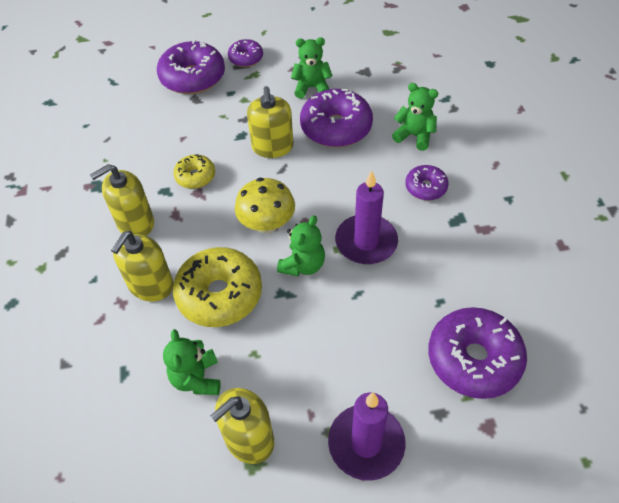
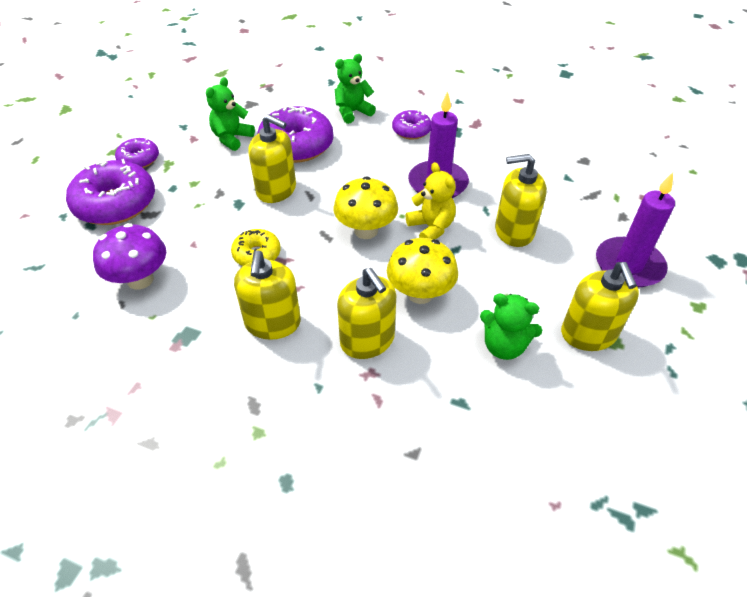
camera: 60 degrees left, 5 degrees down
yellow donut [173,247,262,327] -> yellow mushroom [387,238,458,304]
green teddy bear [277,215,325,276] -> yellow teddy bear [406,162,456,239]
purple donut [428,307,527,399] -> none
none -> purple mushroom [93,223,166,290]
none -> yellow soap dispenser [495,154,547,247]

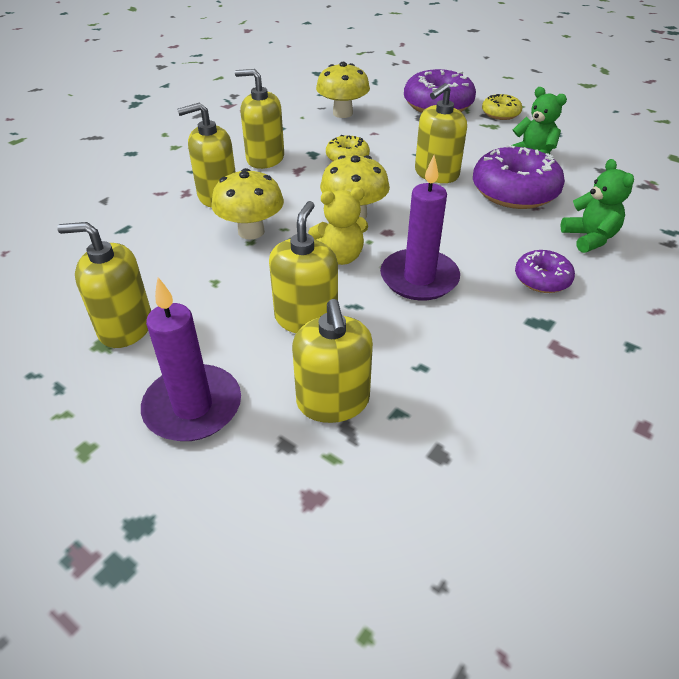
camera: 105 degrees right, 5 degrees down
purple mushroom [93,223,166,290] -> yellow mushroom [316,62,370,118]
purple donut [115,138,159,168] -> yellow donut [482,94,522,120]
green teddy bear [480,294,542,360] -> none
none -> yellow soap dispenser [292,299,373,423]

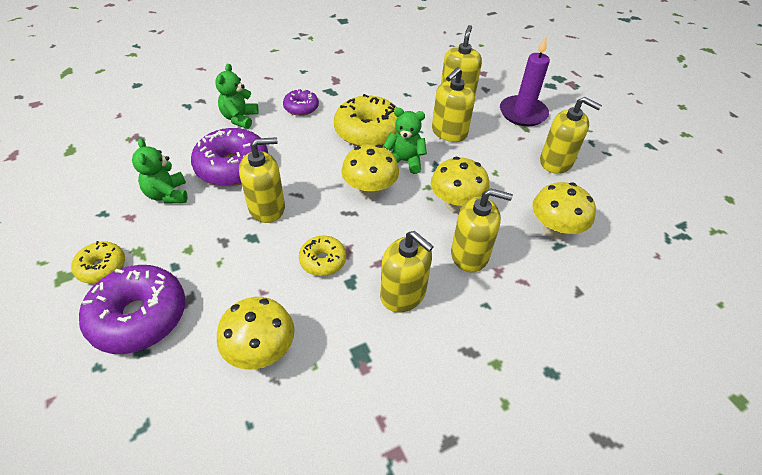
camera: 155 degrees left, 5 degrees up
yellow teddy bear [308,187,368,265] -> green teddy bear [383,108,427,174]
purple candle [380,155,460,301] -> yellow donut [334,94,397,146]
none -> yellow mushroom [532,182,596,239]

